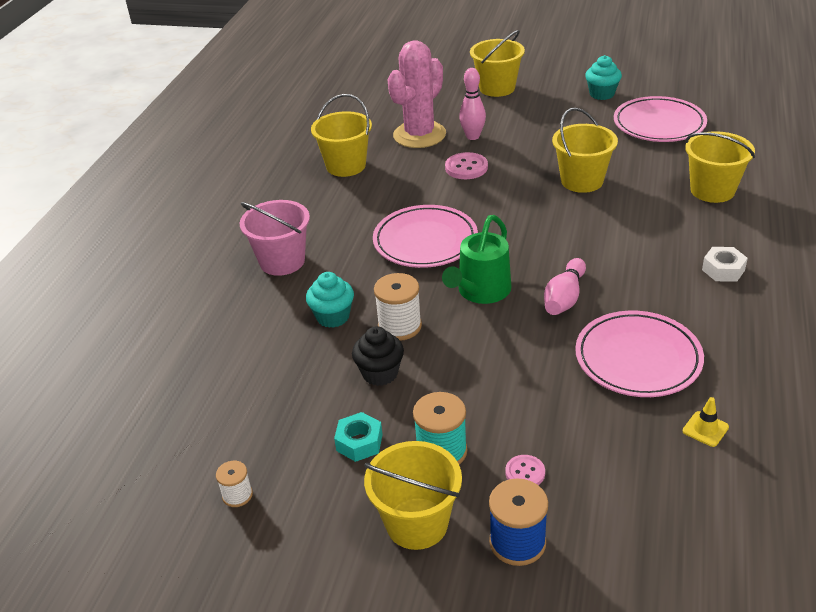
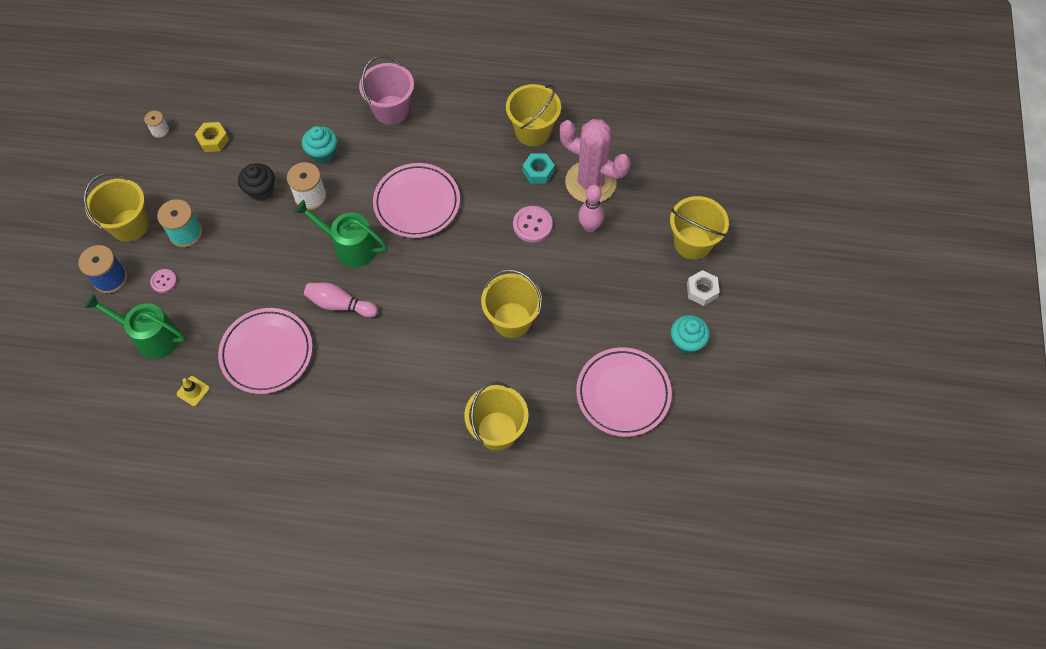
camera: 80 degrees right, 25 degrees up
turquoise nut [334,412,383,462] -> turquoise nut moved to [523,154,555,183]
white nut [702,247,748,282] -> white nut moved to [687,270,720,306]
none -> green watering can [85,294,186,359]
none -> yellow nut [195,122,229,152]

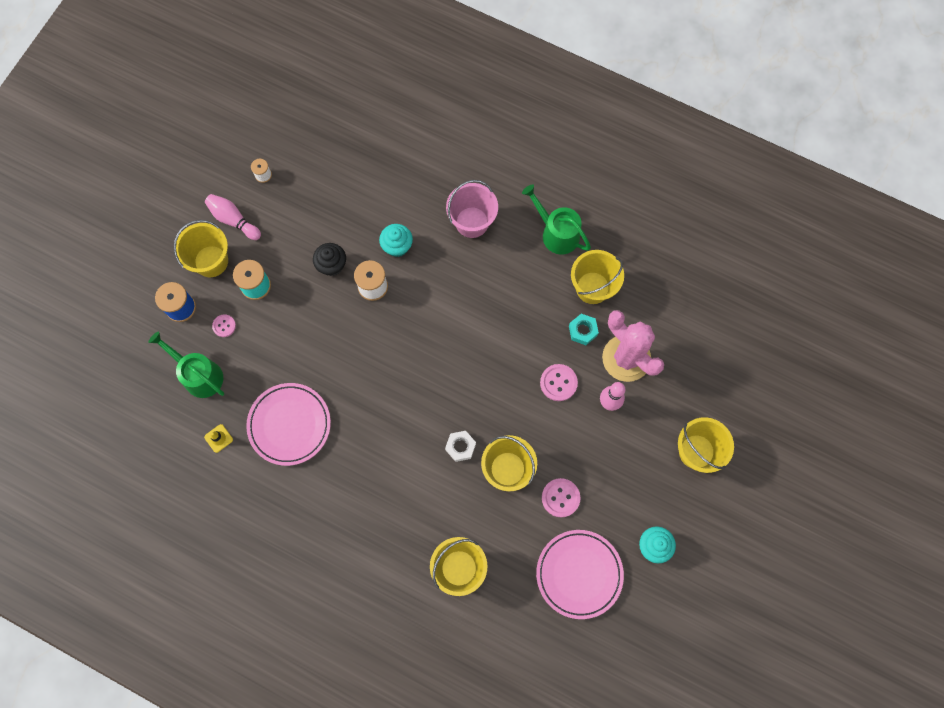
camera: 20 degrees right, 10 degrees up
yellow nut [195,122,229,152] -> none
green watering can [294,200,387,268] -> green watering can moved to [522,184,591,255]
pink bowling pin [304,283,378,318] -> pink bowling pin moved to [205,194,261,240]
pink plate [373,163,460,238] -> none
white nut [687,270,720,306] -> white nut moved to [445,431,476,462]
none -> pink button [542,478,581,518]

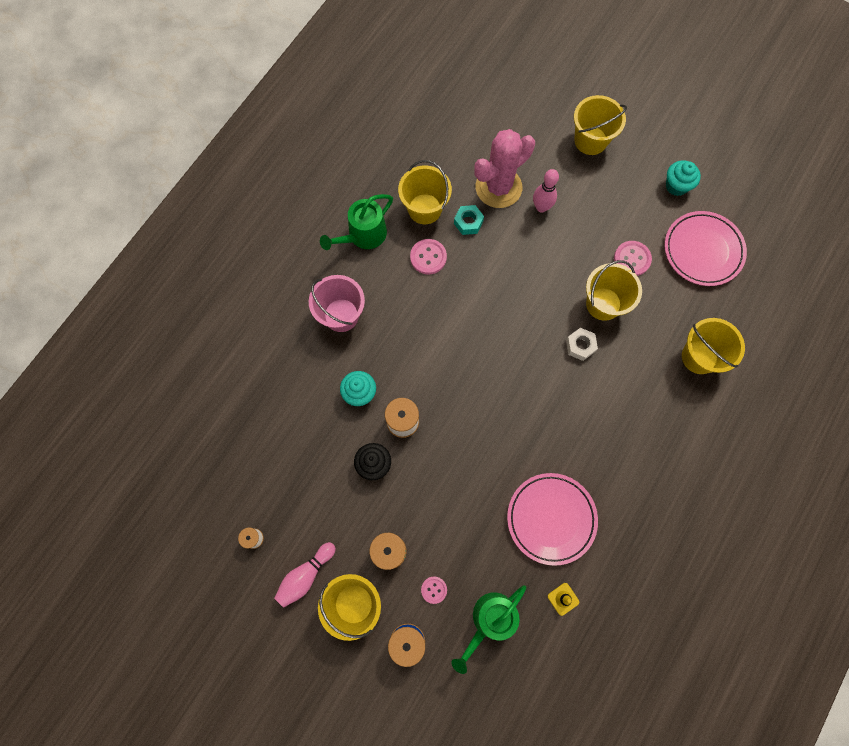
camera: 85 degrees left, 0 degrees up
pink button [540,364,578,401] -> pink button moved to [410,239,447,274]

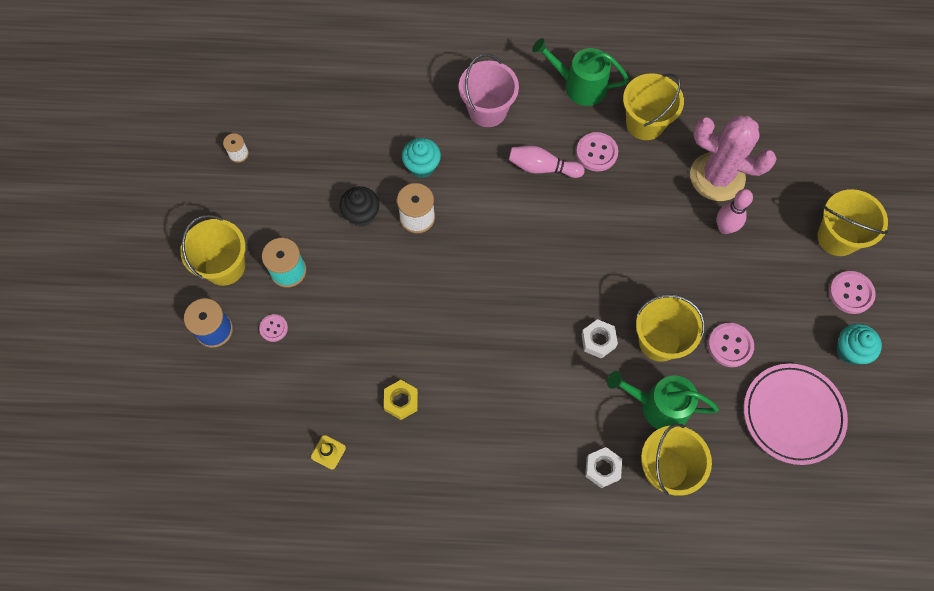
camera: 60 degrees right, 5 degrees down
pink bowling pin [274,542,336,608] -> pink bowling pin moved to [509,145,585,178]
green watering can [451,585,526,674] -> green watering can moved to [607,371,719,429]
turquoise nut [454,205,484,235] -> none
pink plate [507,473,598,566] -> yellow nut [384,380,418,420]
none -> white nut [585,447,622,488]
none -> pink button [829,271,876,314]

